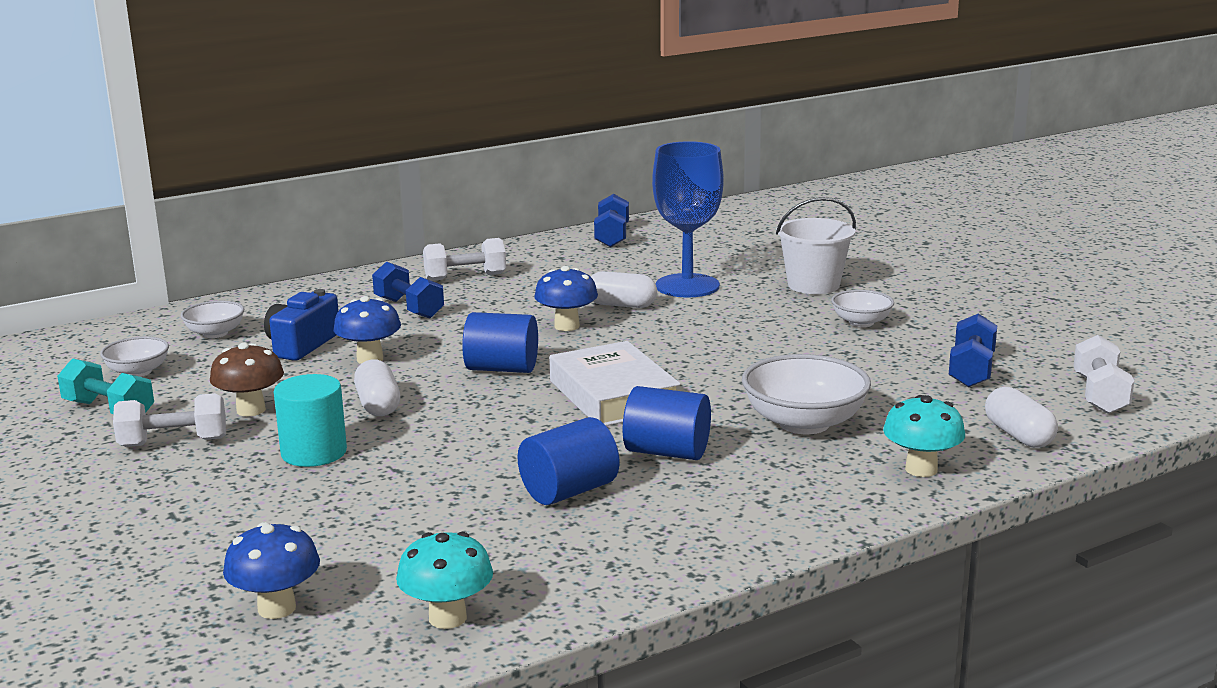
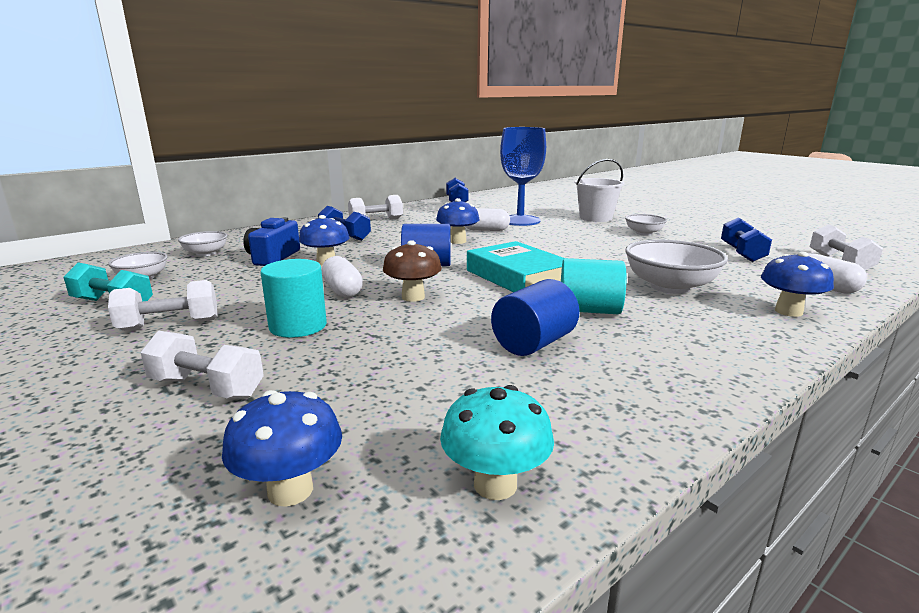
camera: 10 degrees left, 0 degrees up
brown mushroom [210,343,284,416] -> brown mushroom moved to [383,240,442,302]
white book [549,341,681,426] -> turquoise book [467,241,564,292]
blue cylinder [623,386,711,460] -> turquoise cylinder [561,258,627,314]
turquoise mushroom [883,395,965,477] -> blue mushroom [761,251,834,317]
none -> white dumbbell [140,330,264,398]

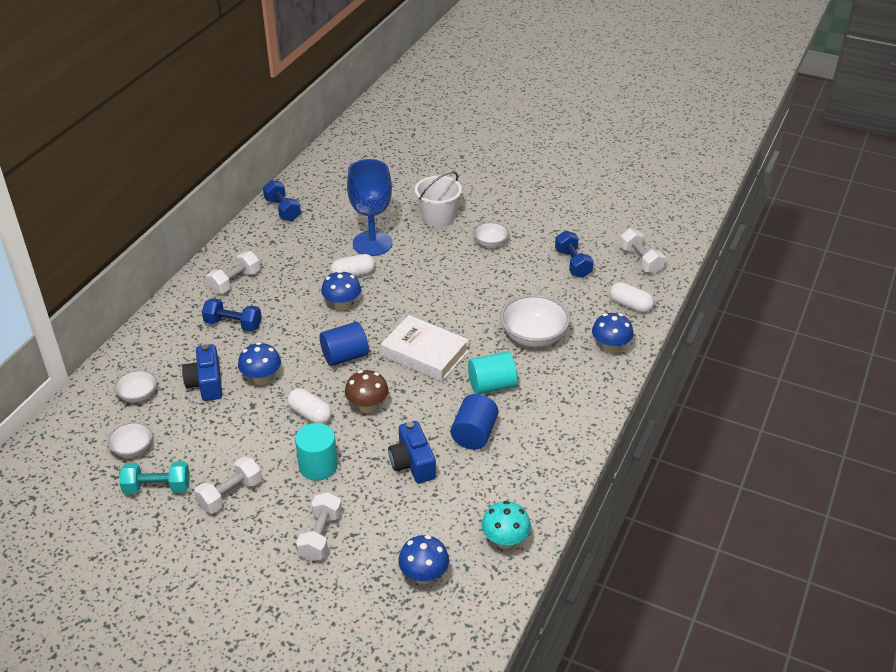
camera: 25 degrees left, 20 degrees up
white dumbbell [140,330,264,398] -> white dumbbell turned 75 degrees counterclockwise [296,492,342,561]
turquoise book [467,241,564,292] -> white book [381,315,469,382]
none -> blue camera [388,421,436,483]

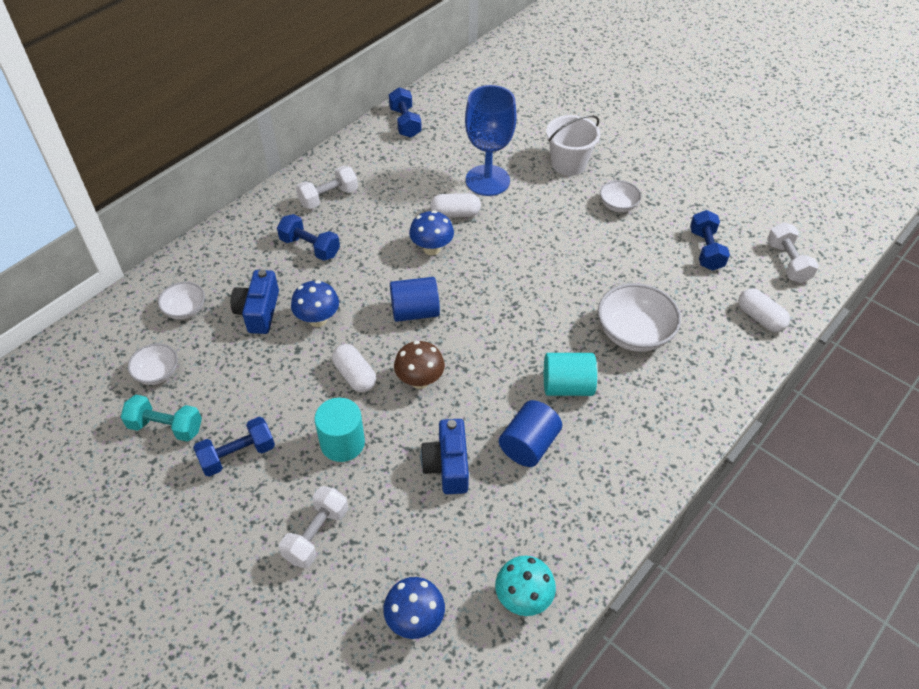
camera: 15 degrees right, 10 degrees up
white dumbbell [194,457,262,513] -> blue dumbbell [193,417,275,477]
white book [381,315,469,382] -> none
blue mushroom [592,313,634,354] -> none

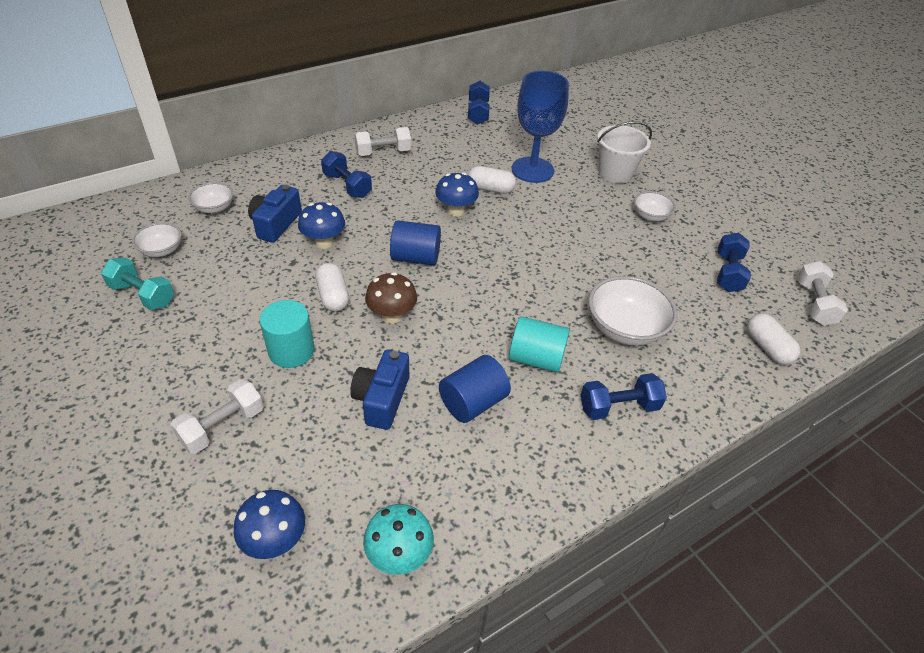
camera: 15 degrees right, 5 degrees down
blue dumbbell [193,417,275,477] -> blue dumbbell moved to [581,373,667,420]

